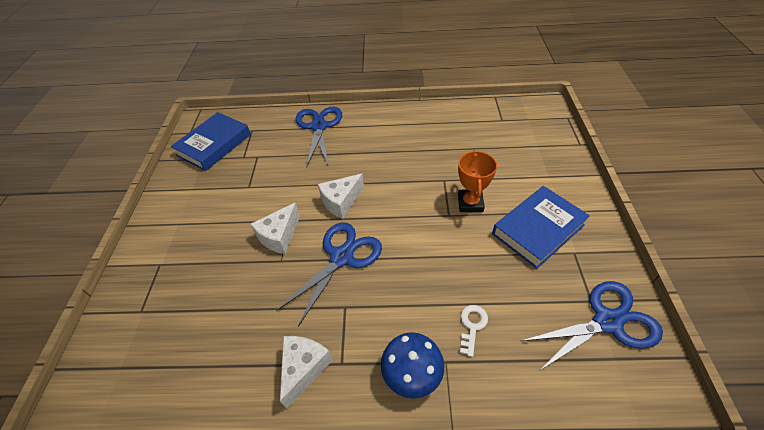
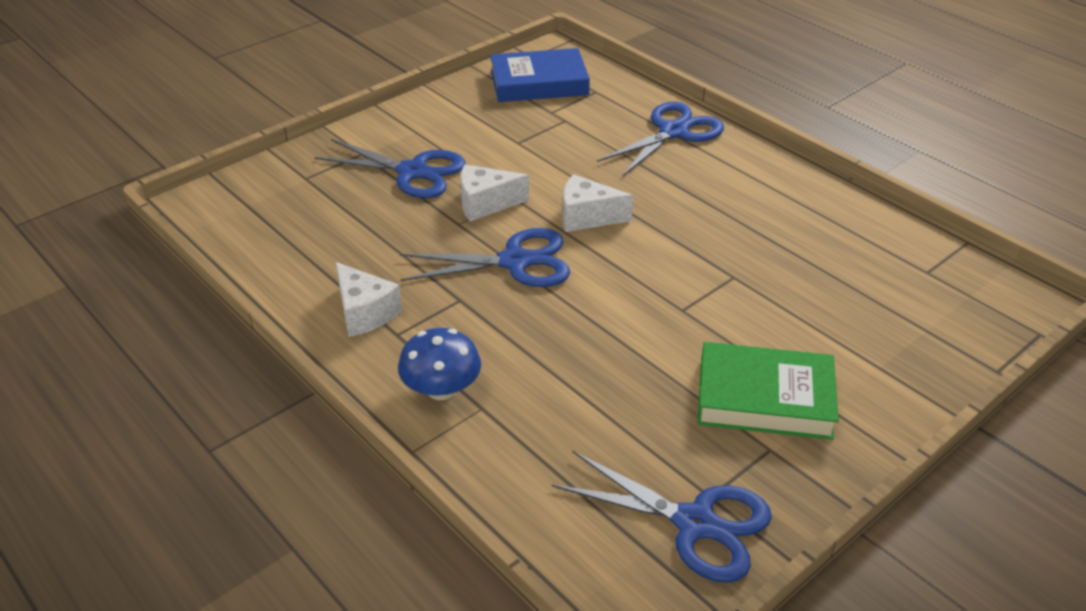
camera: 45 degrees right, 10 degrees down
white cheese [280,336,333,409] -> white cheese turned 75 degrees clockwise [335,262,402,337]
orange trophy [458,150,497,212] -> none
white key [460,305,488,357] -> none
blue book [492,186,590,269] -> green book [697,342,839,440]
none -> blue scissors [314,139,465,198]

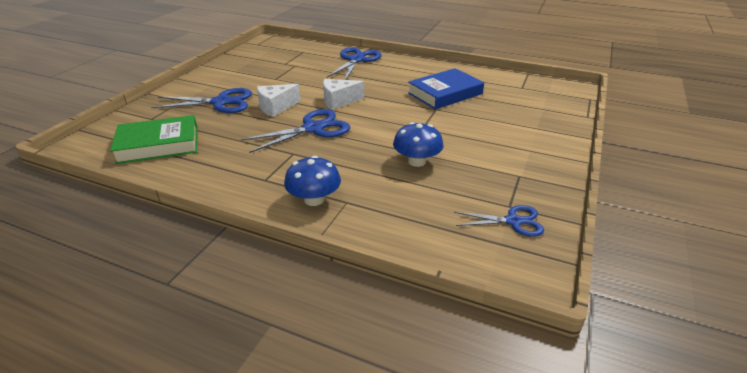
camera: 25 degrees left, 5 degrees down
white cheese [335,262,402,337] -> none
blue book [490,48,590,102] -> blue book moved to [408,68,484,110]
blue scissors [552,451,772,583] -> blue scissors [454,205,544,237], size x0.63
green book [697,342,839,440] -> green book moved to [110,115,197,164]
none -> blue mushroom [393,122,443,167]

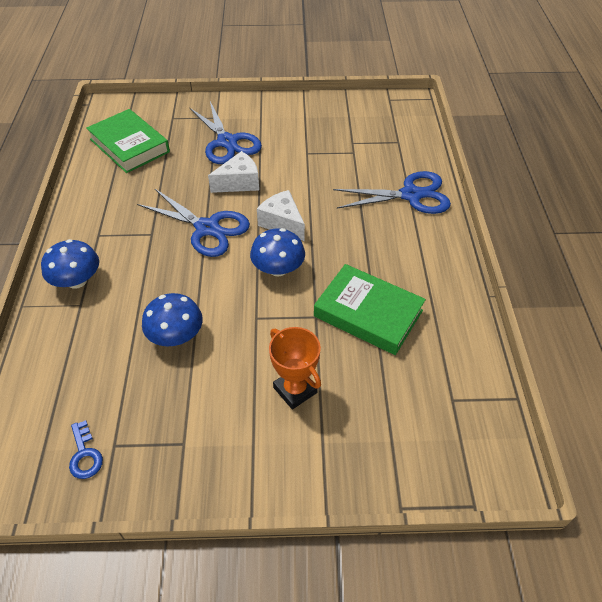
camera: 65 degrees right, 15 degrees up
white cheese [257,84,301,117] -> white cheese turned 120 degrees clockwise [208,151,259,193]
blue book [408,68,484,110] -> green book [314,264,426,355]
blue scissors [454,205,544,237] -> blue key [69,420,103,479]
none -> blue mushroom [250,228,305,276]
none -> orange trophy [269,327,321,410]

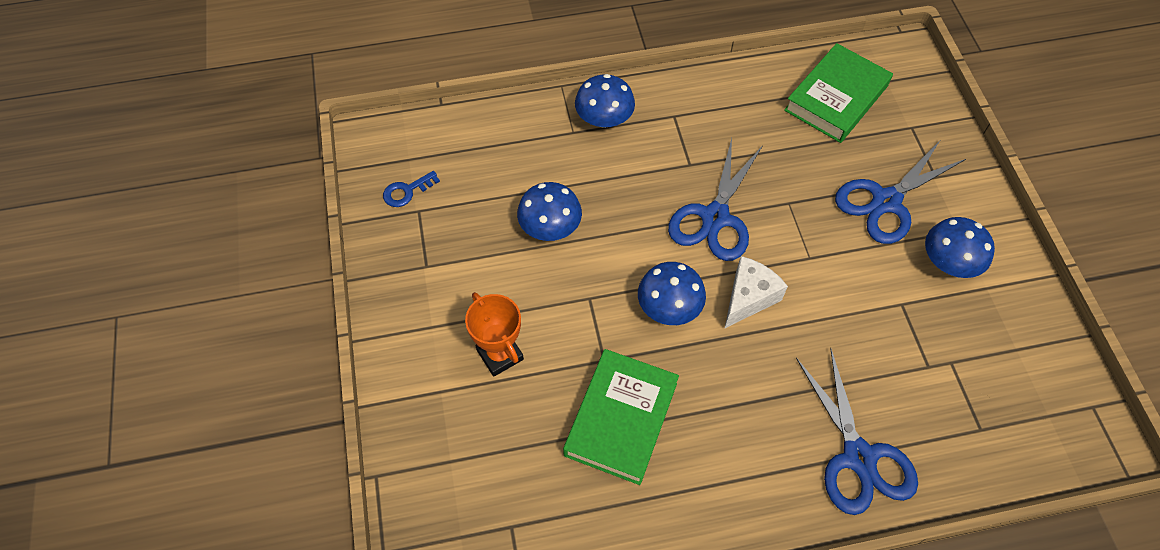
camera: 80 degrees right, 10 degrees up
white cheese [208,151,259,193] -> none
orange trophy [269,327,321,410] -> orange trophy turned 75 degrees counterclockwise [465,292,524,377]
none -> blue mushroom [925,217,995,278]

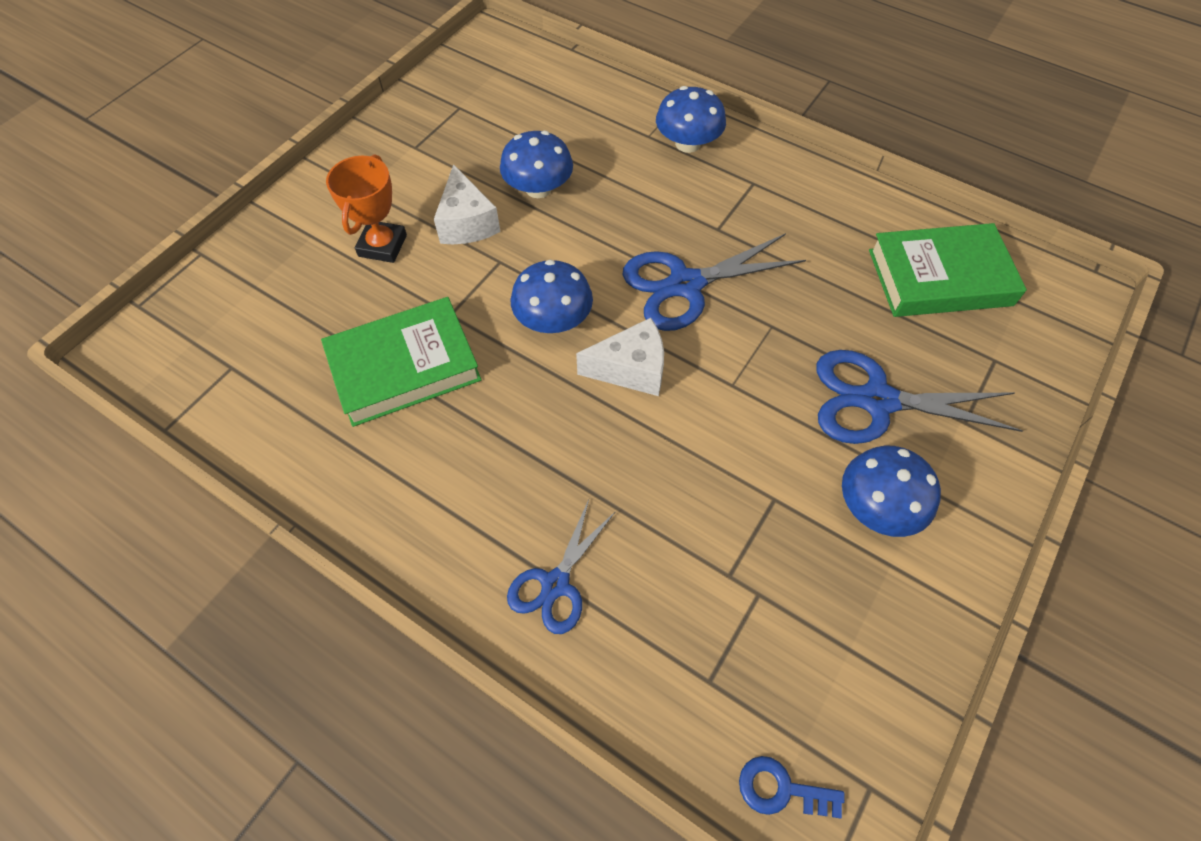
camera: 45 degrees right, 0 degrees up
blue key [383,171,440,207] -> blue key moved to [739,756,845,819]
blue scissors [796,348,918,515] -> blue scissors [507,499,616,634], size x0.63
none -> white cheese [434,164,500,244]

